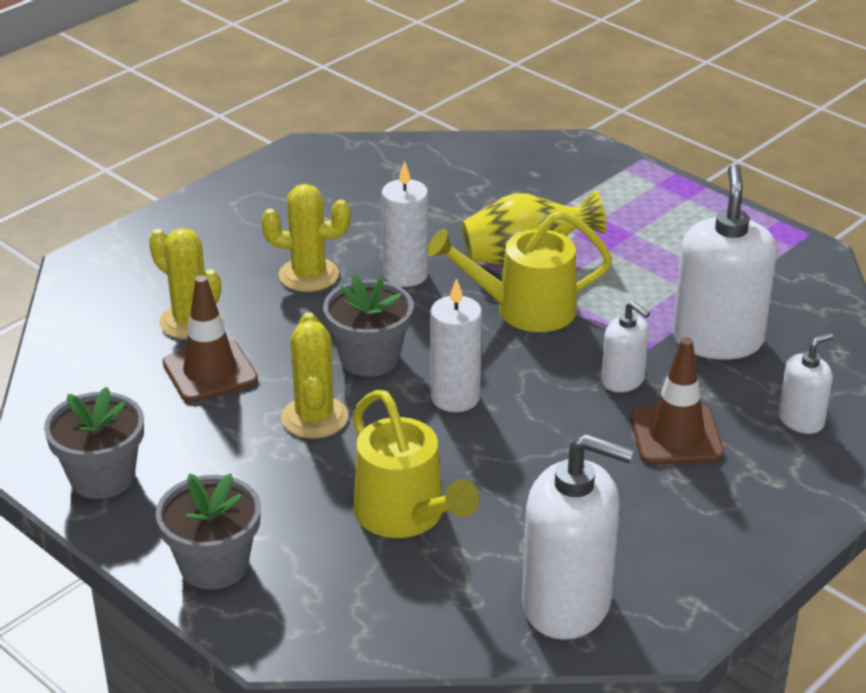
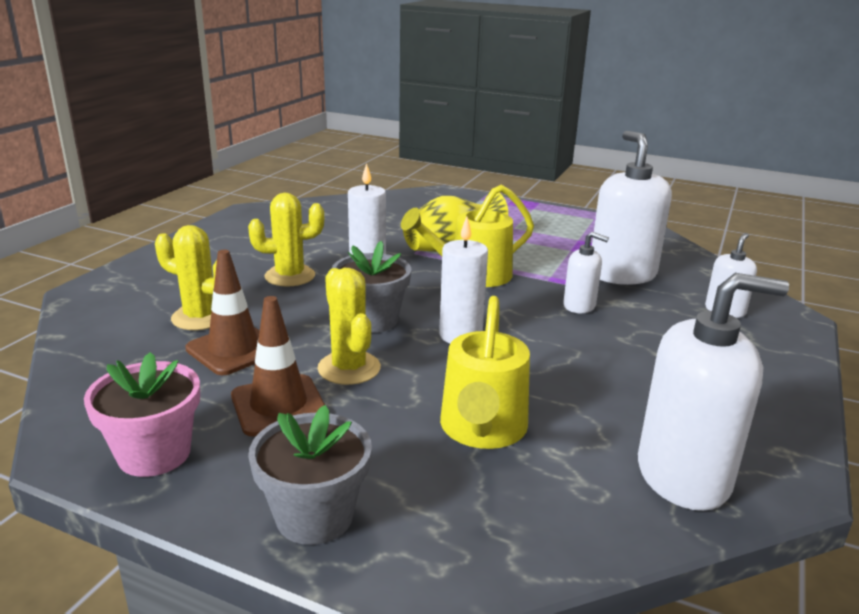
camera: 20 degrees left, 10 degrees down
grey flower pot [44,387,144,499] -> pink flower pot [84,352,200,477]
yellow watering can [353,390,480,538] -> yellow watering can turned 60 degrees clockwise [440,296,530,449]
brown traffic cone [631,337,724,465] -> brown traffic cone moved to [231,296,325,437]

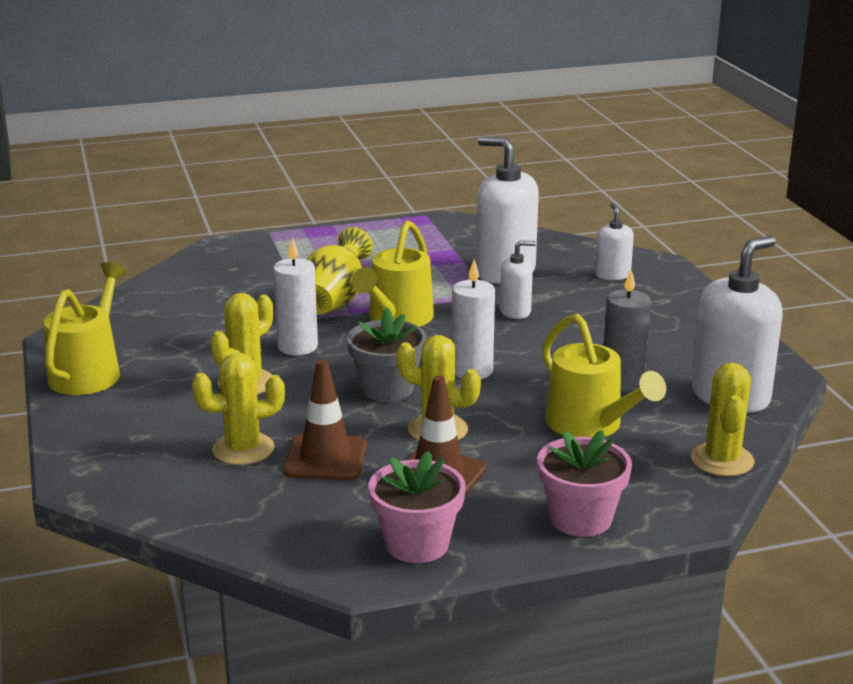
camera: 40 degrees left, 0 degrees up
grey flower pot [248,405,372,545] -> pink flower pot [537,430,632,537]
none -> yellow watering can [43,262,127,395]
none -> grey candle [604,270,651,392]
none -> yellow cactus [691,363,754,476]

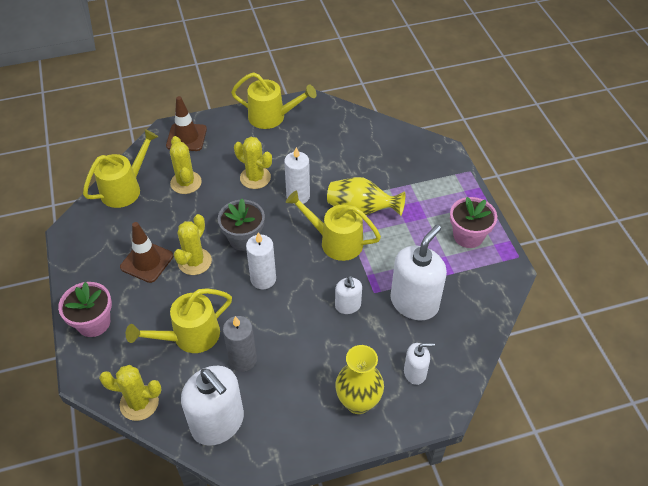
camera: 90 degrees right, 25 degrees up
brown traffic cone [284,359,367,480] -> brown traffic cone moved to [166,96,207,151]
pink flower pot [369,451,466,563] -> pink flower pot moved to [450,197,497,248]
none -> yellow watering can [83,129,158,208]
none -> yellow vase [335,345,384,414]

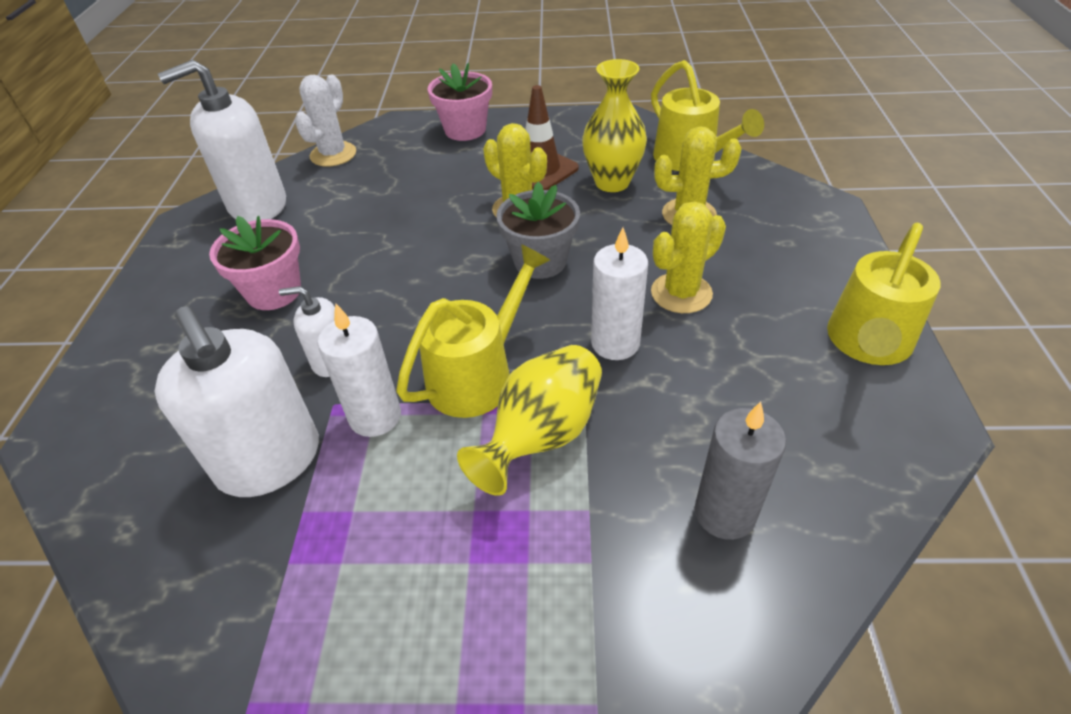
camera: 110 degrees right, 5 degrees down
yellow cactus [99,365,162,421] -> white cactus [295,75,356,167]
yellow watering can [126,288,232,353] -> none
brown traffic cone [166,96,207,151] -> none
grey candle [223,316,257,372] -> grey candle moved to [695,402,786,540]
white candle [246,232,276,289] -> white candle moved to [318,304,401,437]
yellow vase [335,345,384,414] -> yellow vase moved to [582,59,647,192]
white soap dispenser [404,343,435,385] -> none
pink flower pot [450,197,497,248] -> pink flower pot moved to [209,216,301,310]

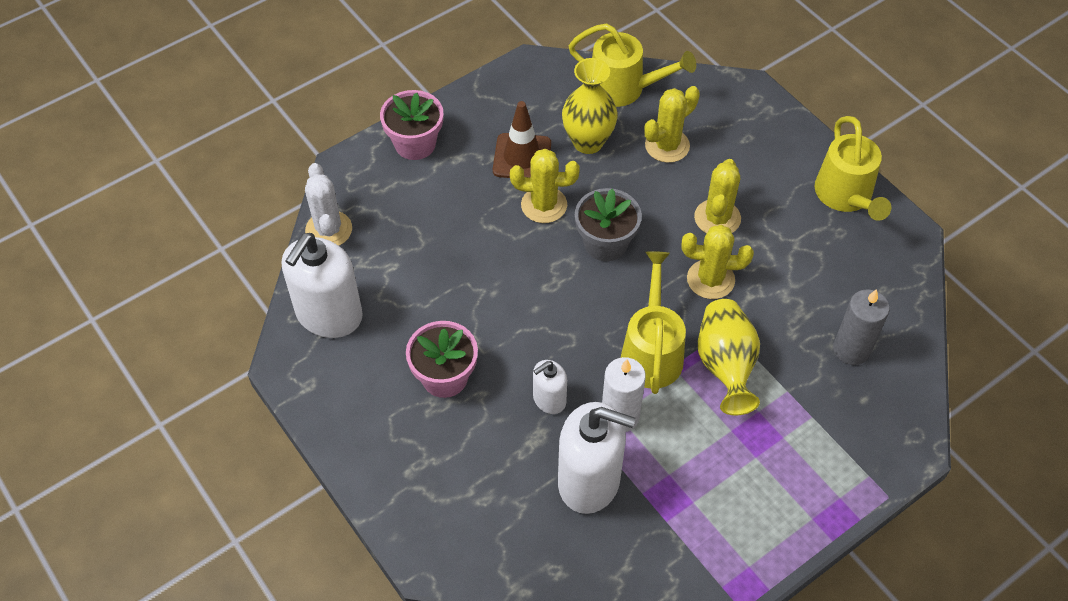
camera: 40 degrees left, 10 degrees up
white candle [591,228,648,360] -> yellow cactus [682,225,754,299]

